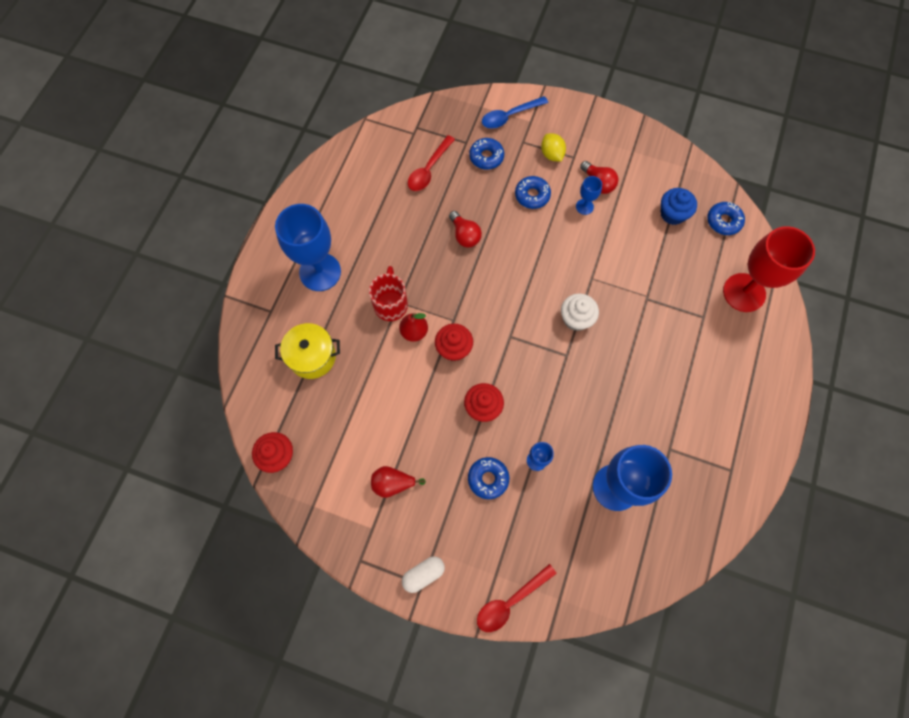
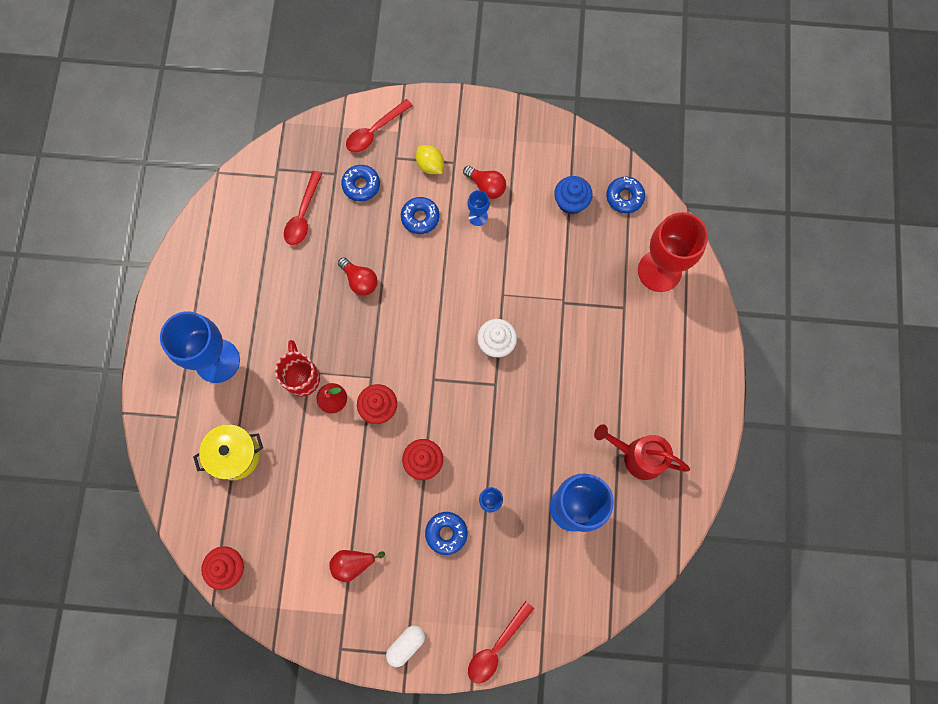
camera: 15 degrees left, 5 degrees up
blue spoon [482,96,548,129] -> red spoon [346,99,413,153]
none -> red watering can [594,424,690,480]

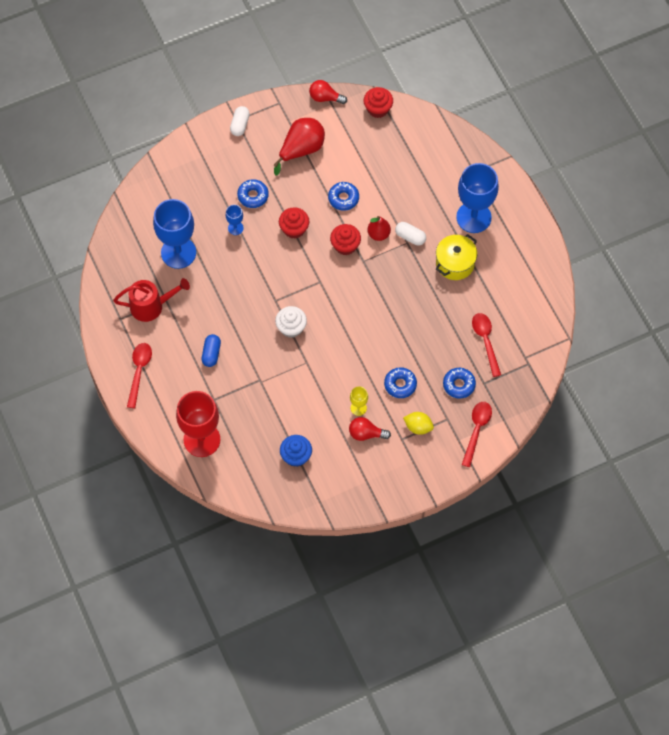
camera: 150 degrees right, 10 degrees down
yellow pot [193,424,263,480] -> yellow pot moved to [436,234,477,280]
red mug [275,340,320,397] -> white capsule [395,222,426,246]
red pear [329,550,385,582] -> red pear [274,118,325,176], size x1.63
red light bulb [338,257,378,296] -> red light bulb moved to [309,80,347,104]
blue goblet [467,190,490,226] -> yellow goblet [350,387,368,416]
red spoon [468,601,534,683] -> red spoon moved to [127,343,152,408]
blue donut [606,176,645,214] -> blue donut moved to [328,182,359,211]
none -> blue capsule [202,334,221,367]

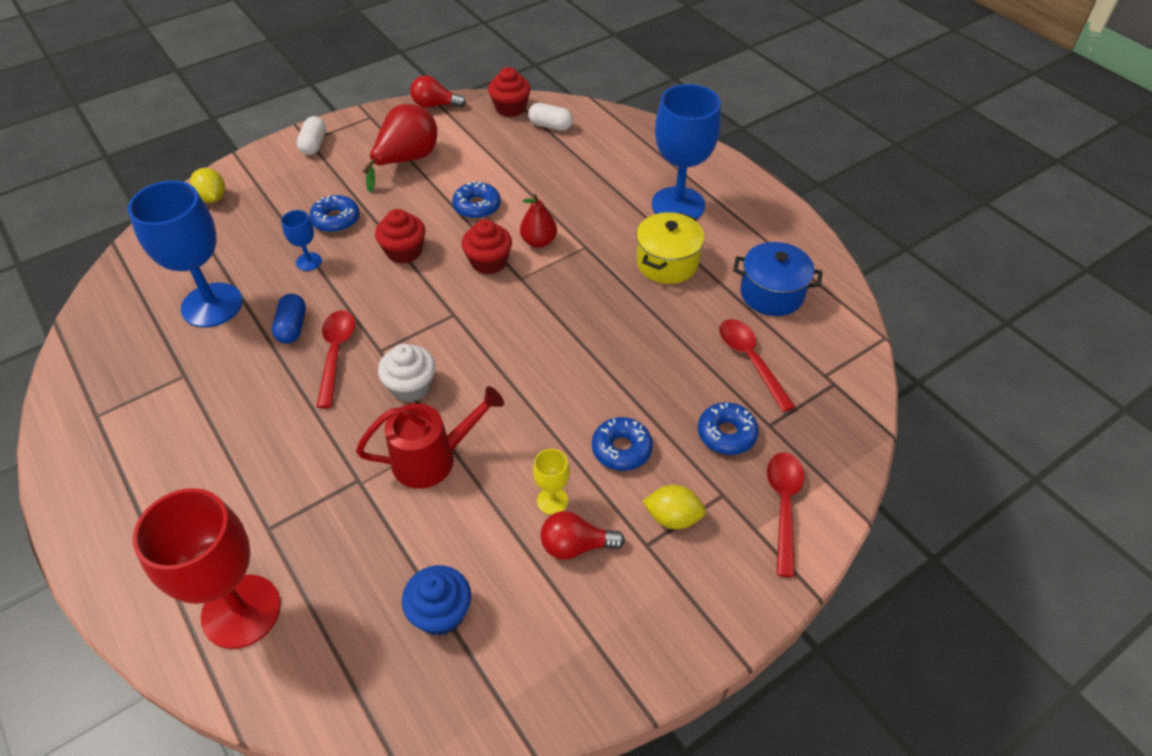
camera: 10 degrees left, 15 degrees down
red watering can [113,278,190,322] -> red watering can moved to [356,386,504,488]
red spoon [127,343,152,408] -> red spoon moved to [316,310,355,408]
blue capsule [202,334,221,367] -> blue capsule moved to [272,294,306,344]
white capsule [395,222,426,246] -> white capsule moved to [528,103,573,131]
none -> yellow lemon [190,168,225,203]
none -> blue pot [733,242,822,316]

